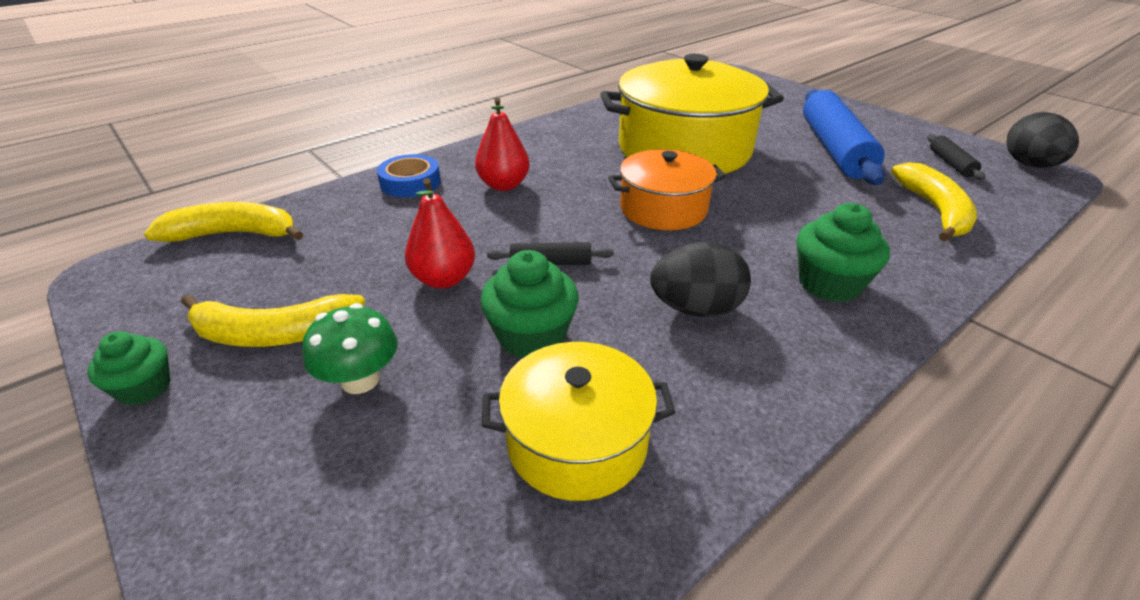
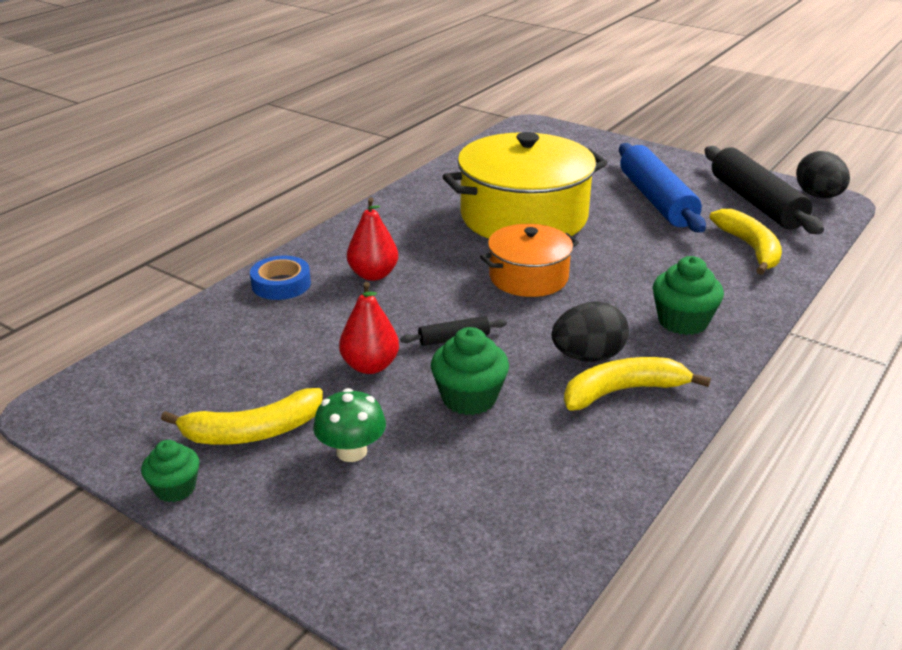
camera: 15 degrees left, 5 degrees down
yellow banana [144,202,303,242] -> yellow banana moved to [564,357,711,411]
yellow pot [482,342,676,501] -> none
black rolling pin [927,134,985,180] -> black rolling pin [704,146,824,234], size x2.27

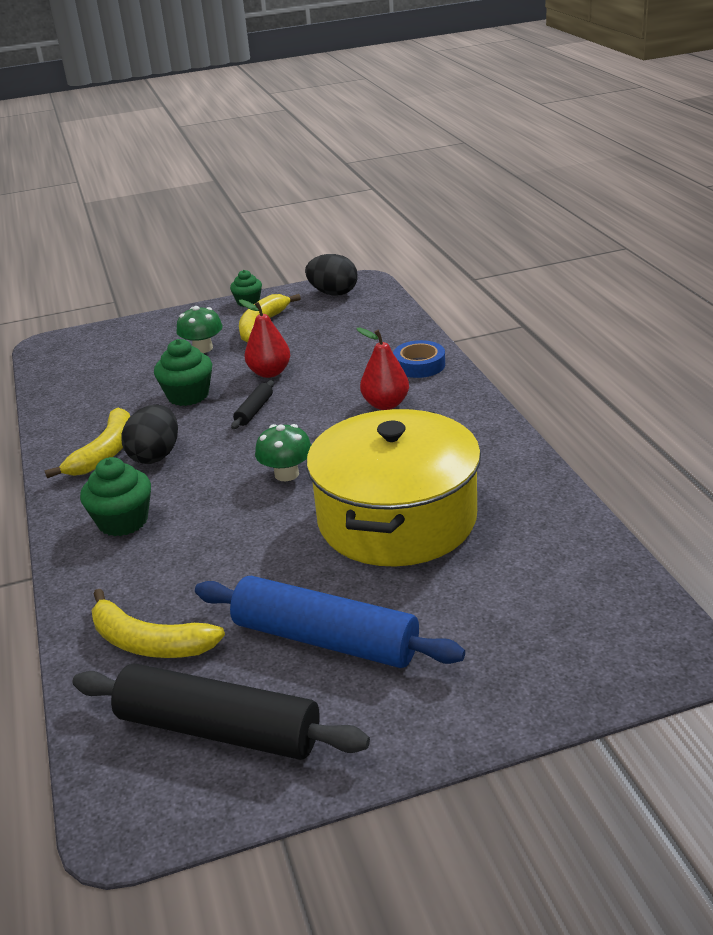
camera: 130 degrees right, 0 degrees up
orange pot [480,224,579,297] -> green mushroom [255,424,311,481]
black egg [796,151,850,198] -> black egg moved to [305,254,358,295]

